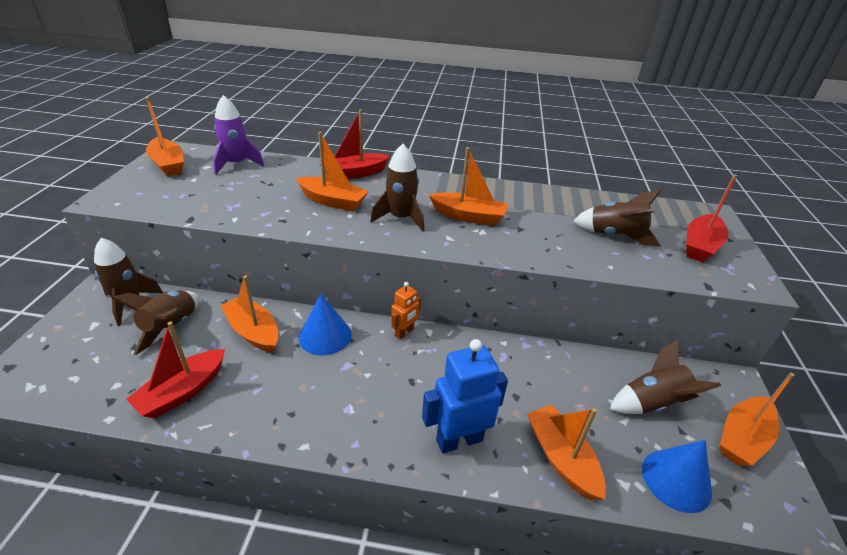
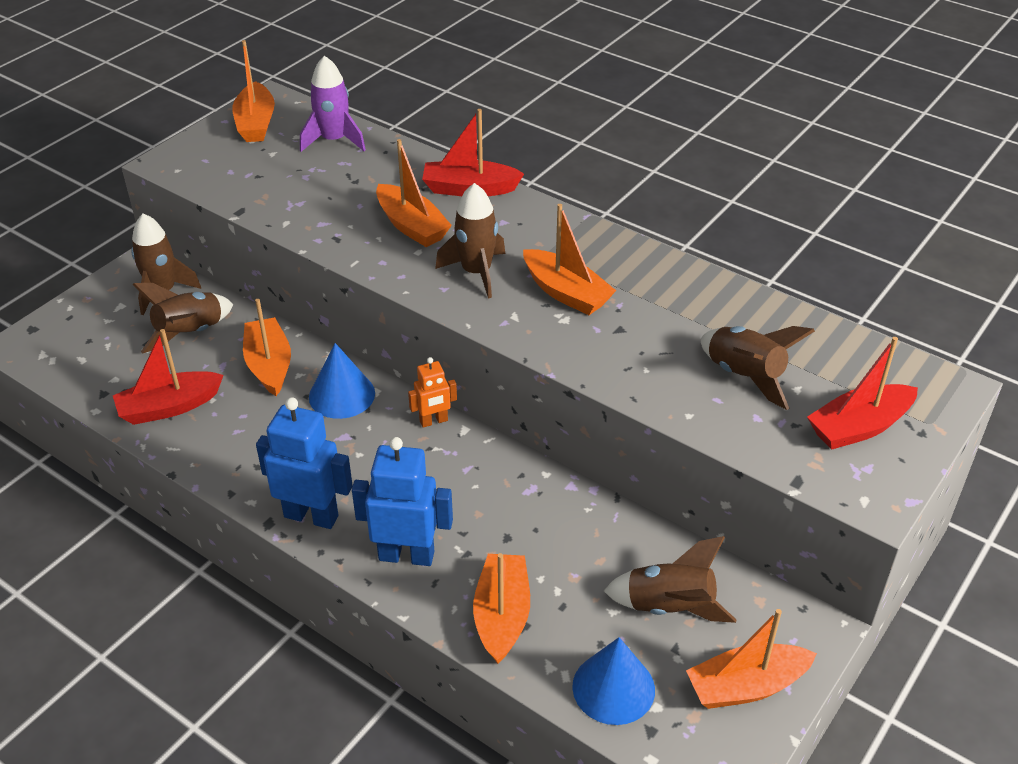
camera: 30 degrees right, 5 degrees up
none -> blue robot [256,397,353,529]

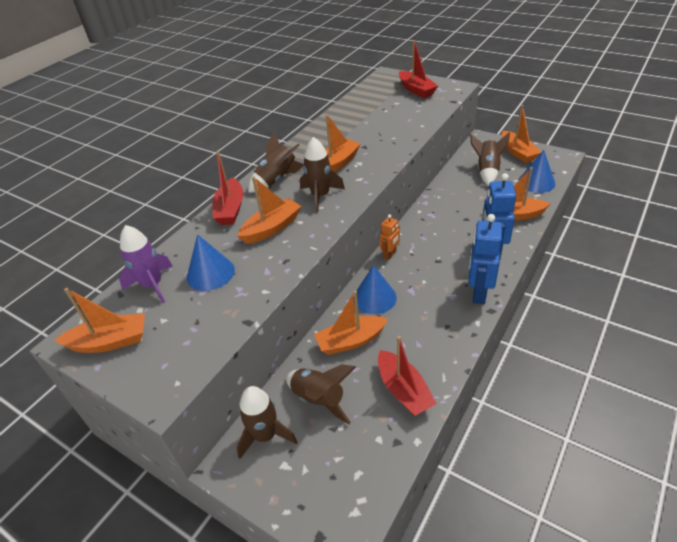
camera: 90 degrees left, 0 degrees up
orange robot [408,357,457,428] -> orange robot turned 60 degrees clockwise [380,214,400,260]
brown rocket [701,326,815,410] -> brown rocket moved to [248,132,304,193]
none -> blue cone [187,234,235,291]

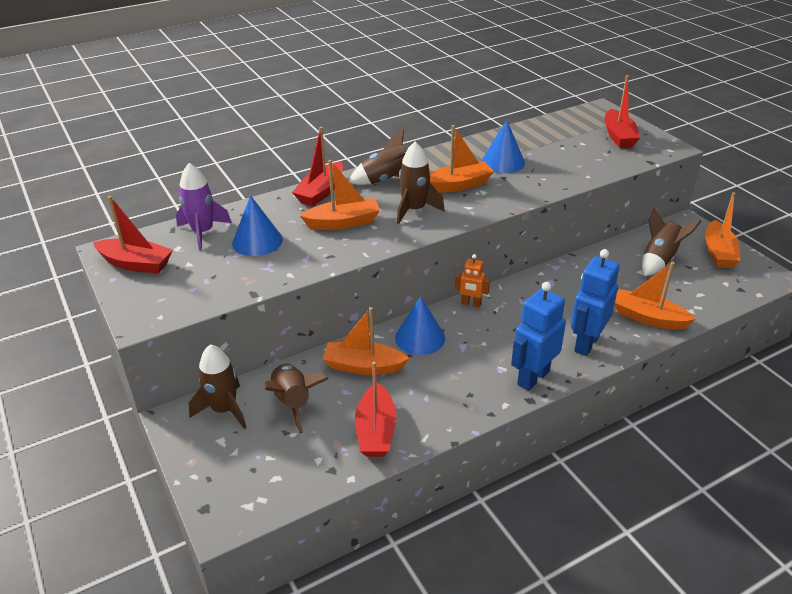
camera: 25 degrees right, 5 degrees down
orange boat [55,288,145,353] -> red boat [93,196,173,274]
orange robot [380,214,400,260] -> orange robot turned 45 degrees clockwise [455,254,490,307]
blue cone [518,150,555,193] -> blue cone moved to [481,120,525,173]

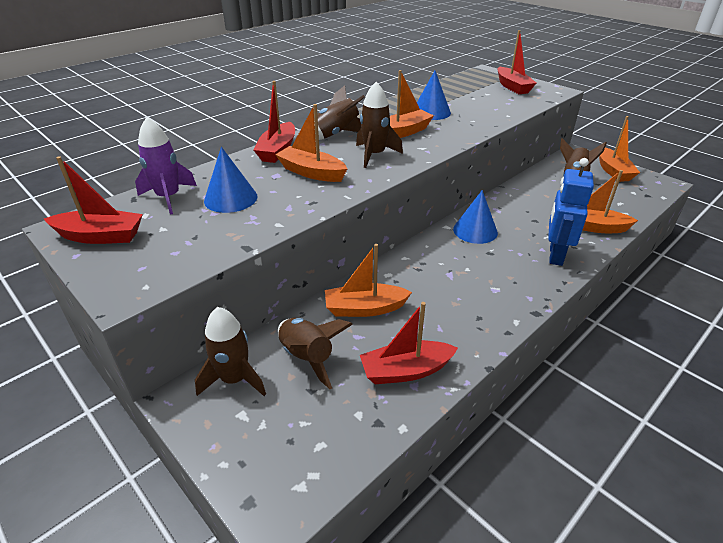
camera: 15 degrees left, 0 degrees up
orange boat [300,160,380,230] -> orange boat turned 120 degrees counterclockwise [275,104,347,182]
red boat [355,362,397,457] -> red boat turned 90 degrees clockwise [360,302,458,384]
blue cone [395,296,445,355] -> blue cone moved to [453,190,498,244]
orange robot [455,254,490,307] -> none
blue robot [511,282,566,391] -> none

